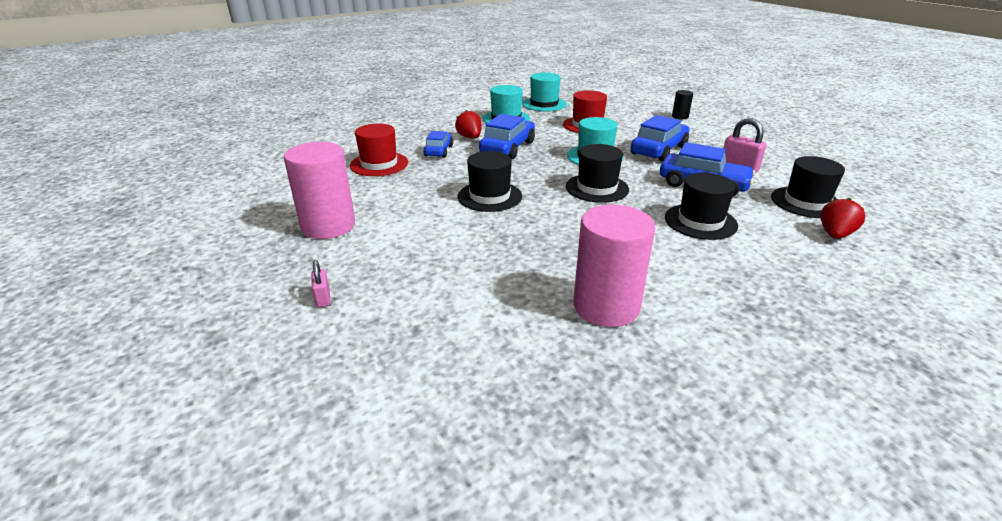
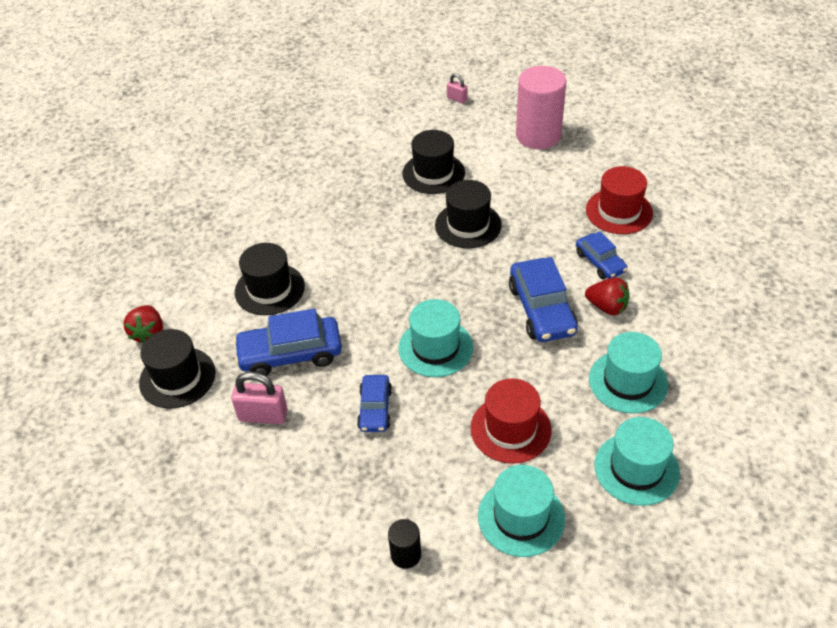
camera: 145 degrees right, 15 degrees up
black hat [566,144,629,203] -> black hat moved to [402,130,465,194]
pink cylinder [573,205,655,327] -> none
blue car [631,115,689,162] -> blue car [357,375,392,432], size x0.61
none -> turquoise hat [478,465,565,557]

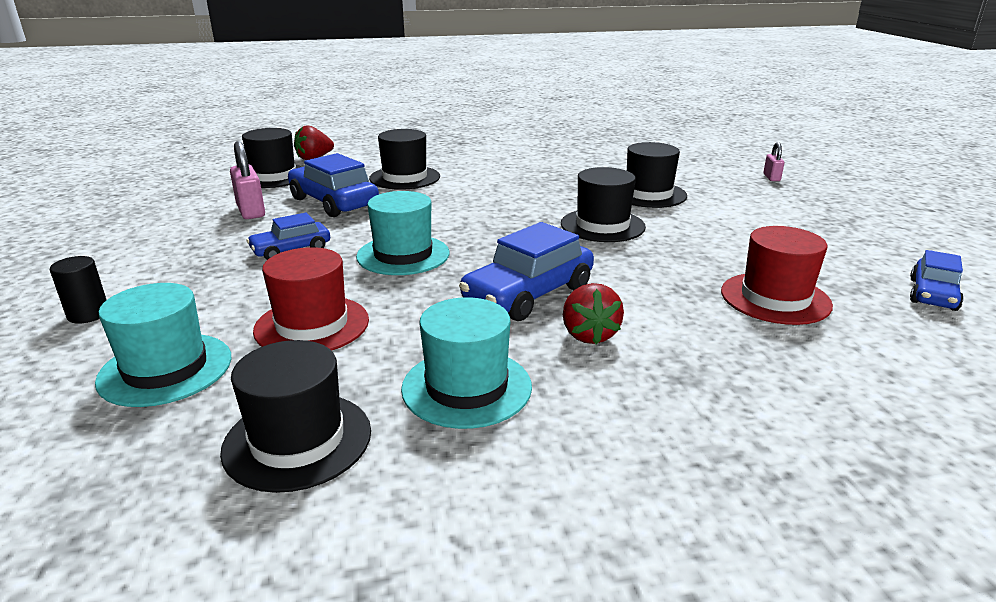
camera: 55 degrees right, 20 degrees down
pink cylinder [516,66,567,149] -> none
blue car [576,231,628,279] -> blue car moved to [910,250,964,311]
turquoise hat [594,417,680,506] -> black hat [220,340,371,493]

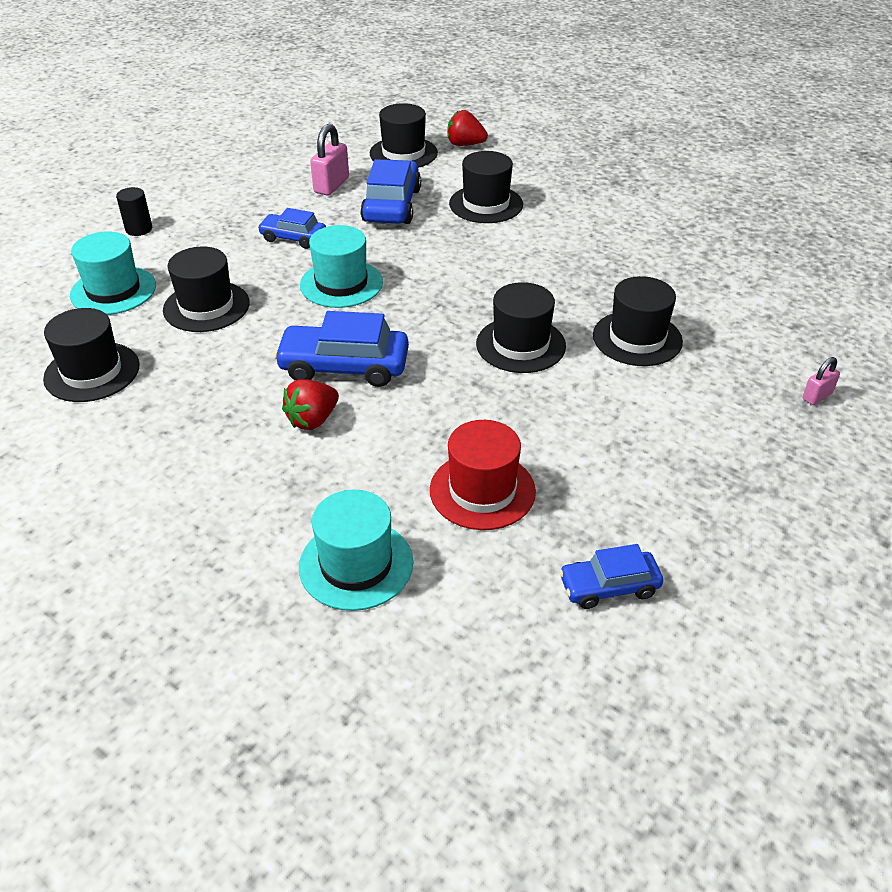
camera: 50 degrees right, 15 degrees up
red hat [253,247,369,351] -> black hat [163,246,250,332]
turquoise hat [401,297,532,429] -> turquoise hat moved to [299,490,413,611]

